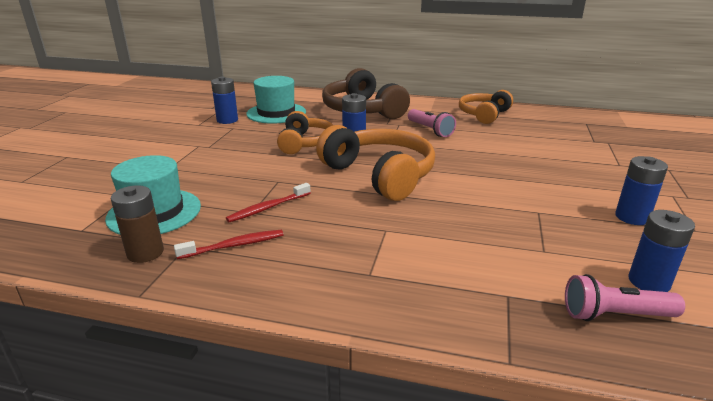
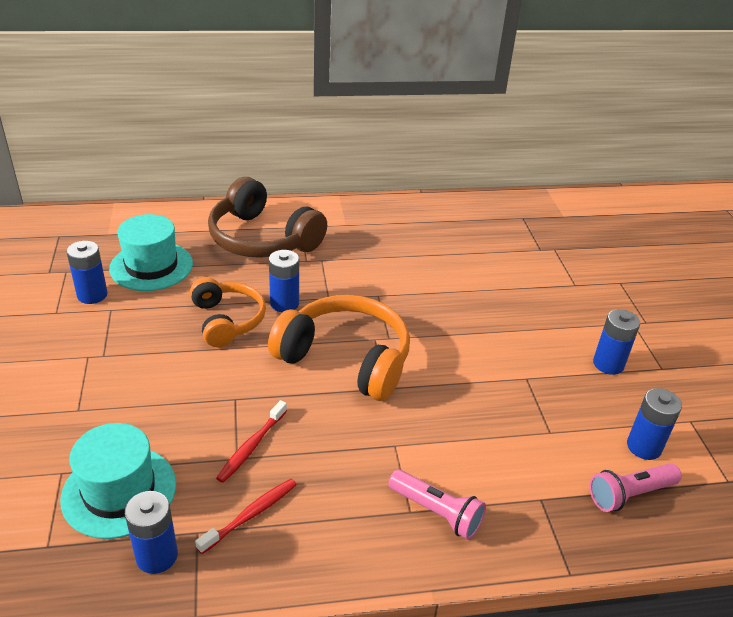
camera: 25 degrees left, 10 degrees up
brown battery [111,185,164,263] -> blue battery [125,491,178,574]
pink flashlight [408,109,456,137] -> pink flashlight moved to [388,469,486,540]
orange headphones [459,90,513,124] -> none

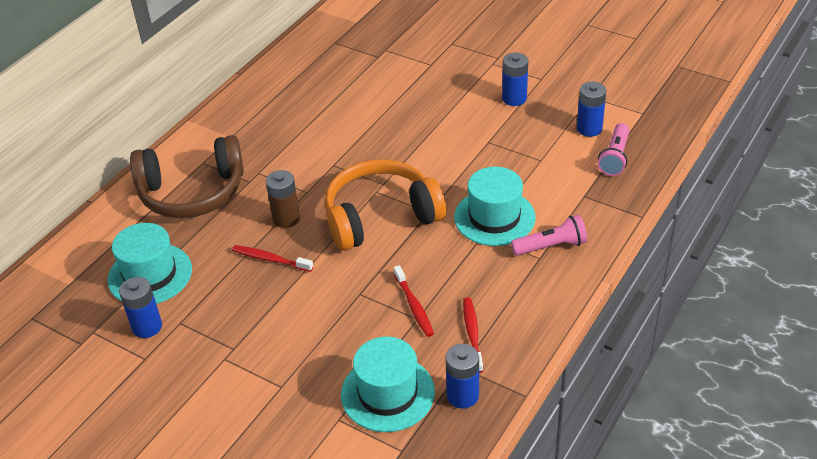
camera: 45 degrees left, 5 degrees up
orange headphones [190,277,266,347] -> red toothbrush [232,245,313,272]
blue battery [269,250,299,312] -> brown battery [266,170,300,228]
none -> turquoise hat [454,167,536,246]

